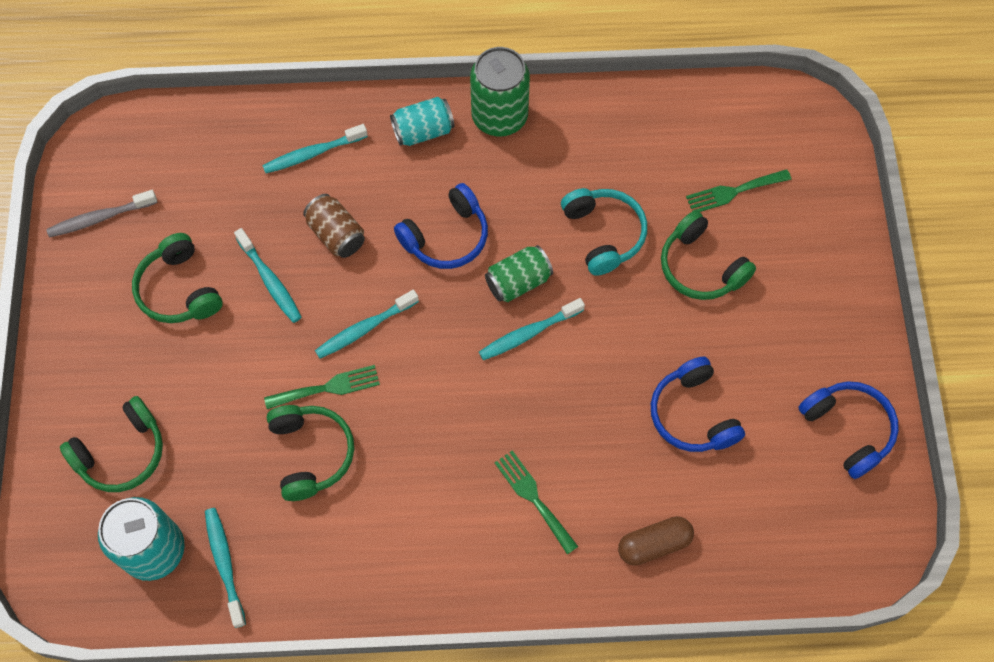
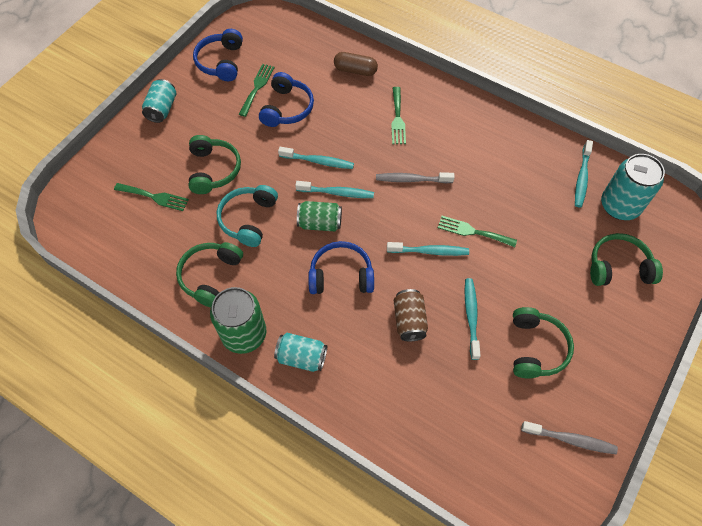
camera: 145 degrees left, 5 degrees down
turquoise toothbrush [262,124,368,173] -> turquoise toothbrush moved to [278,147,354,169]
green headphones [267,405,354,501] -> green headphones moved to [176,242,243,307]
none -> turquoise can [142,79,176,123]
none -> green fork [239,64,275,117]
none -> grey toothbrush [376,172,455,183]

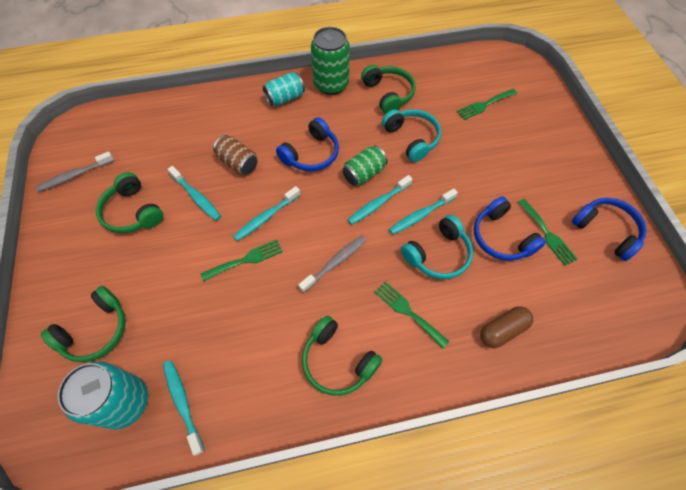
camera: 135 degrees right, 0 degrees up
turquoise can [142,79,176,123] -> none
green headphones [189,135,241,194] -> green headphones moved to [302,316,382,396]
none -> turquoise headphones [401,215,473,279]

